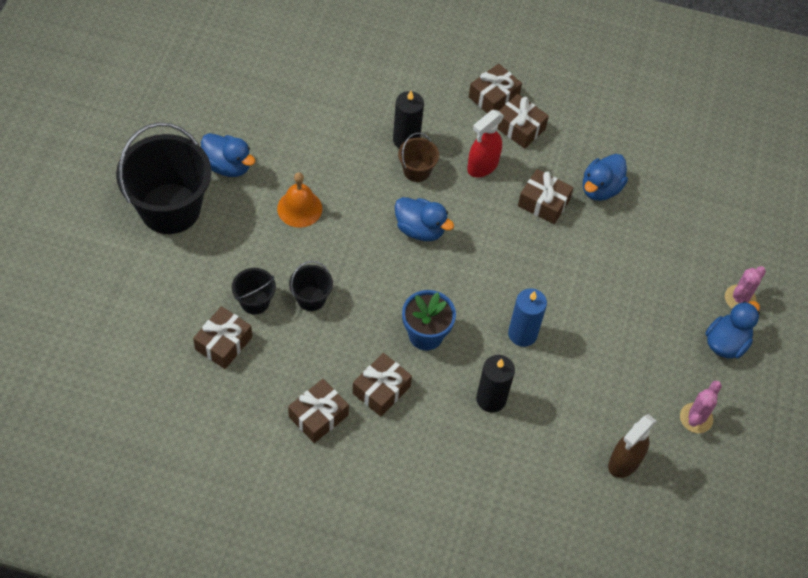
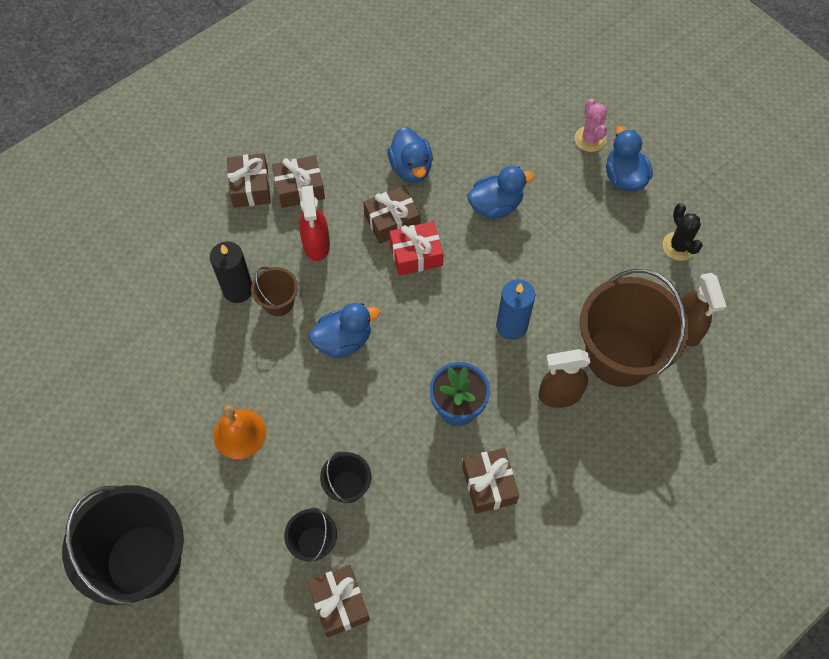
camera: 50 degrees left, 5 degrees up
blue duck [201,133,255,177] -> blue duck moved to [467,166,535,219]
brown gift [288,379,349,443] -> none
black candle [476,355,515,412] -> brown spray bottle [539,349,591,408]
pink cactus [680,381,722,433] -> black cactus [662,203,703,261]
none -> red gift [389,221,444,276]
none -> brown bucket [580,269,689,387]

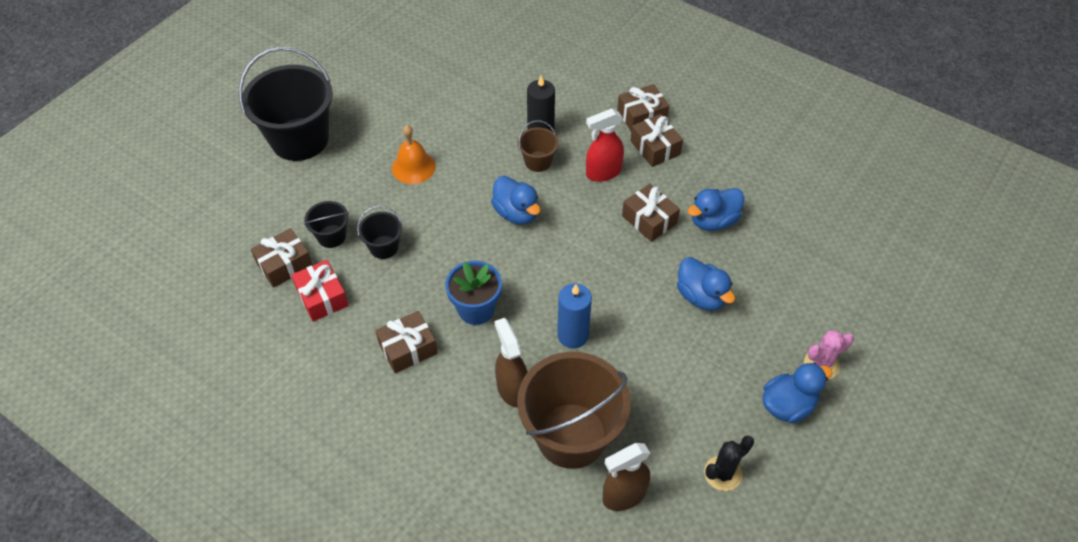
camera: 75 degrees right, 10 degrees down
red gift [389,221,444,276] -> red gift moved to [291,260,349,322]

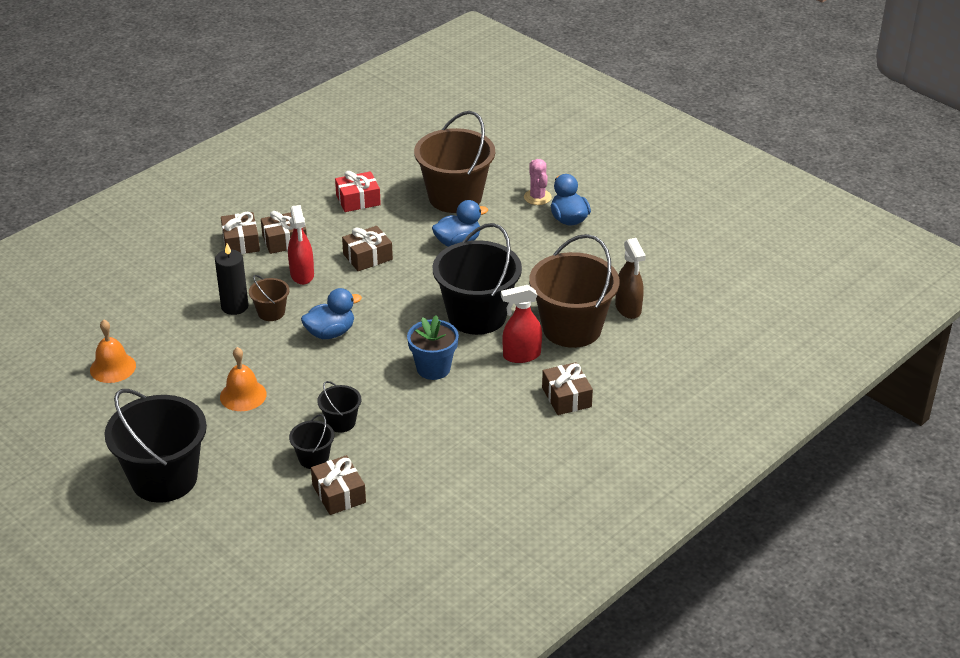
camera: 80 degrees left, 15 degrees down
red gift [291,260,349,322] -> red gift moved to [335,171,381,212]
brown gift [375,311,438,373] -> brown gift moved to [542,362,593,415]
brown spray bottle [494,318,528,407] -> red spray bottle [501,285,542,363]
blue candle [557,283,592,349] -> black bucket [433,223,522,335]
blue duck [688,188,745,231] -> none
black cactus [704,435,754,491] -> none
none -> orange bell [90,320,136,383]
none -> brown bucket [414,111,495,213]

